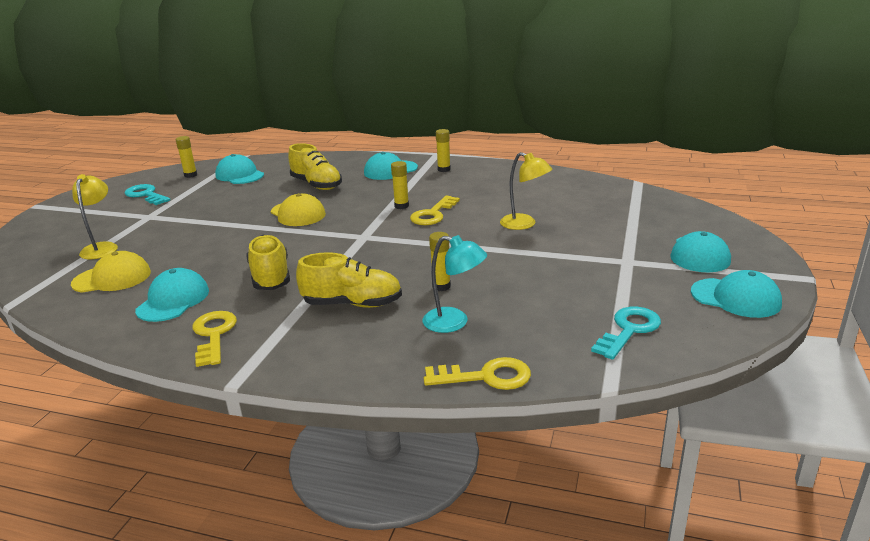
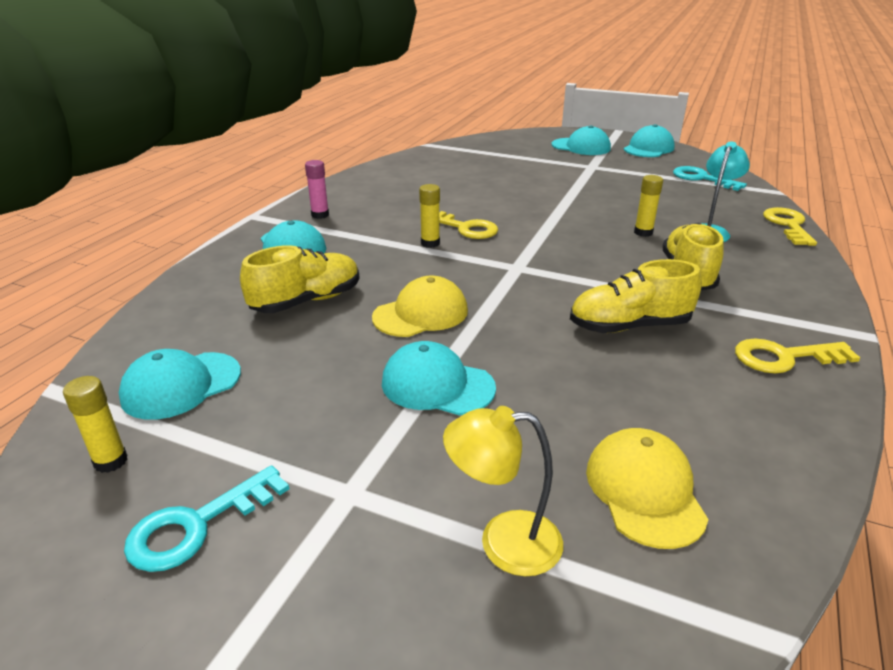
camera: 85 degrees left, 5 degrees up
turquoise cap [135,268,209,322] -> turquoise cap moved to [382,341,496,416]
yellow glue stick [436,129,451,172] -> pink glue stick [305,160,329,219]
yellow lamp [500,152,552,230] -> none

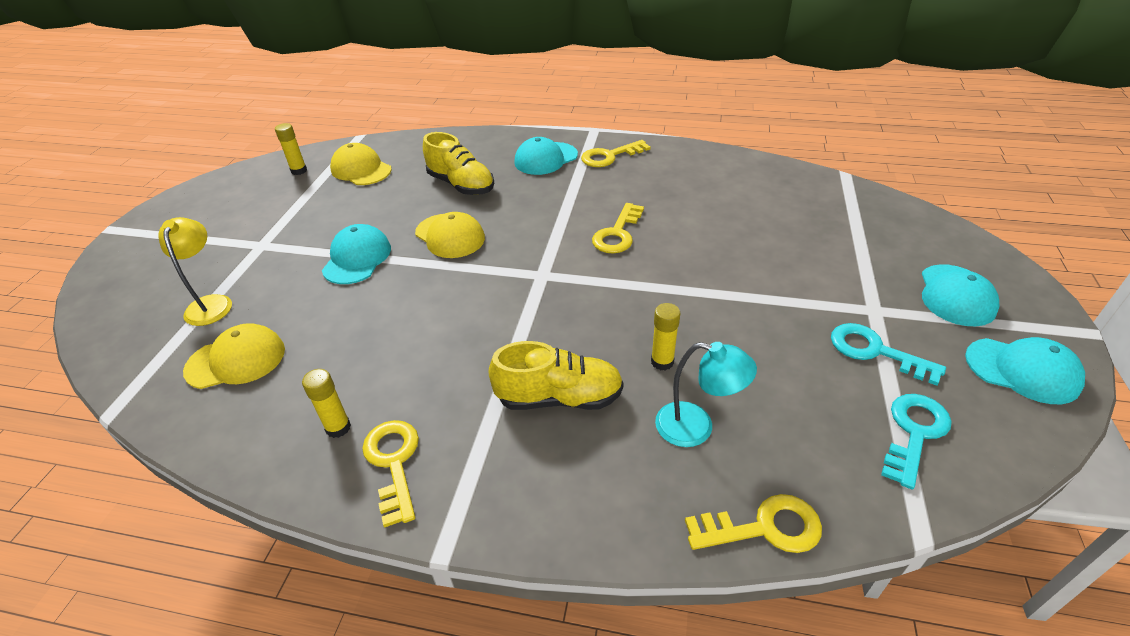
camera: 80 degrees right, 10 degrees up
turquoise cap [119,349,241,420] -> yellow cap [330,143,392,185]
turquoise key [124,465,289,572] -> turquoise key moved to [831,323,946,386]
pink glue stick [305,160,329,219] -> yellow key [581,140,651,167]
yellow glue stick [419,184,440,248] -> yellow glue stick moved to [302,369,351,438]
yellow shoe [570,259,702,333] -> none

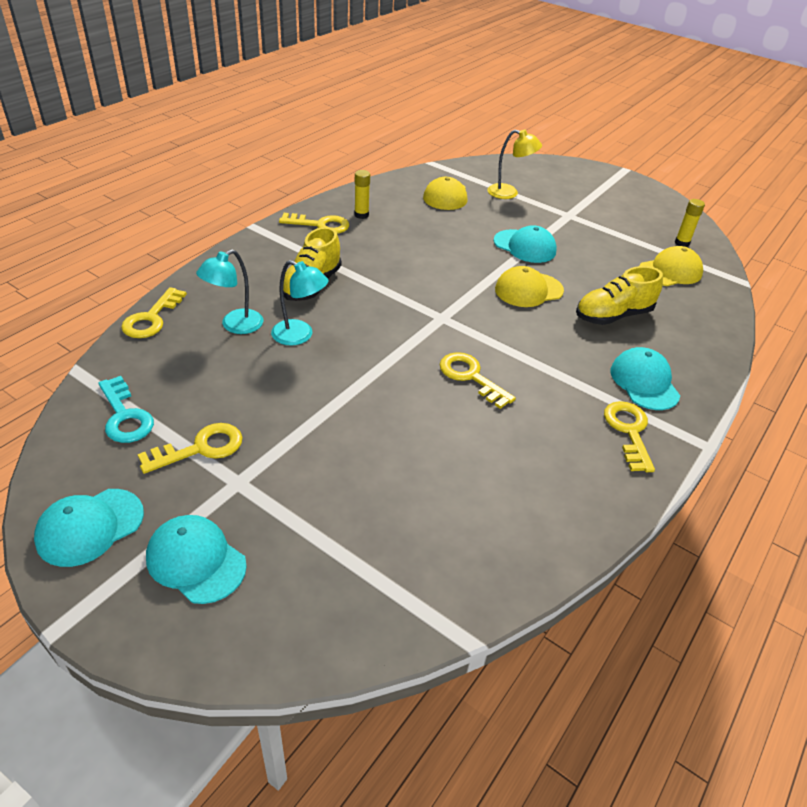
camera: 110 degrees right, 0 degrees up
yellow glue stick [651,303,680,371] -> turquoise lamp [271,260,329,345]
turquoise key [831,323,946,386] -> yellow key [138,423,243,474]

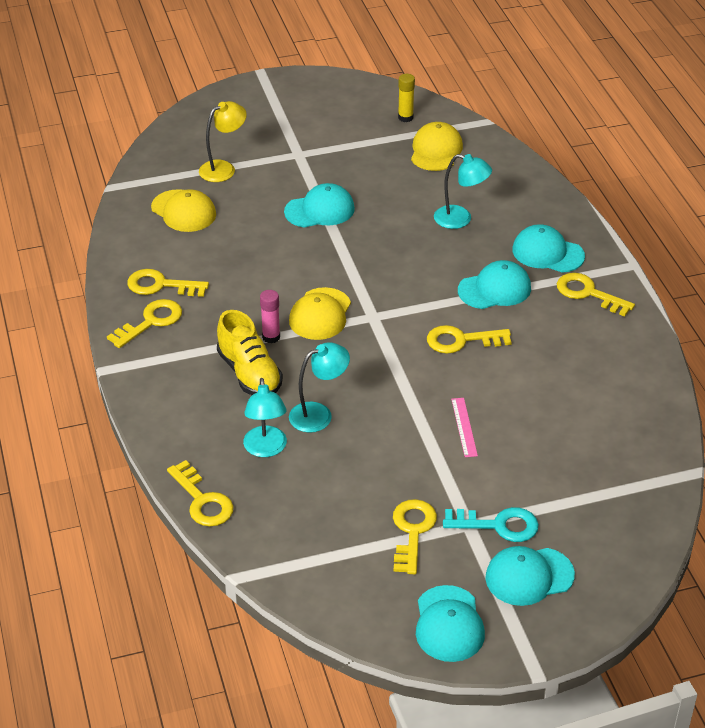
camera: 50 degrees left, 0 degrees up
turquoise key [98,376,154,443] -> turquoise key moved to [443,507,539,542]
yellow glue stick [354,170,370,219] -> yellow key [127,269,209,297]
yellow cap [495,266,564,307] -> yellow cap moved to [289,287,351,340]
yellow shoe [576,266,663,325] -> turquoise lamp [434,154,492,229]
none -> pink glue stick [260,290,280,343]
none -> pink ruler [451,398,478,457]
none -> turquoise cap [458,260,531,309]

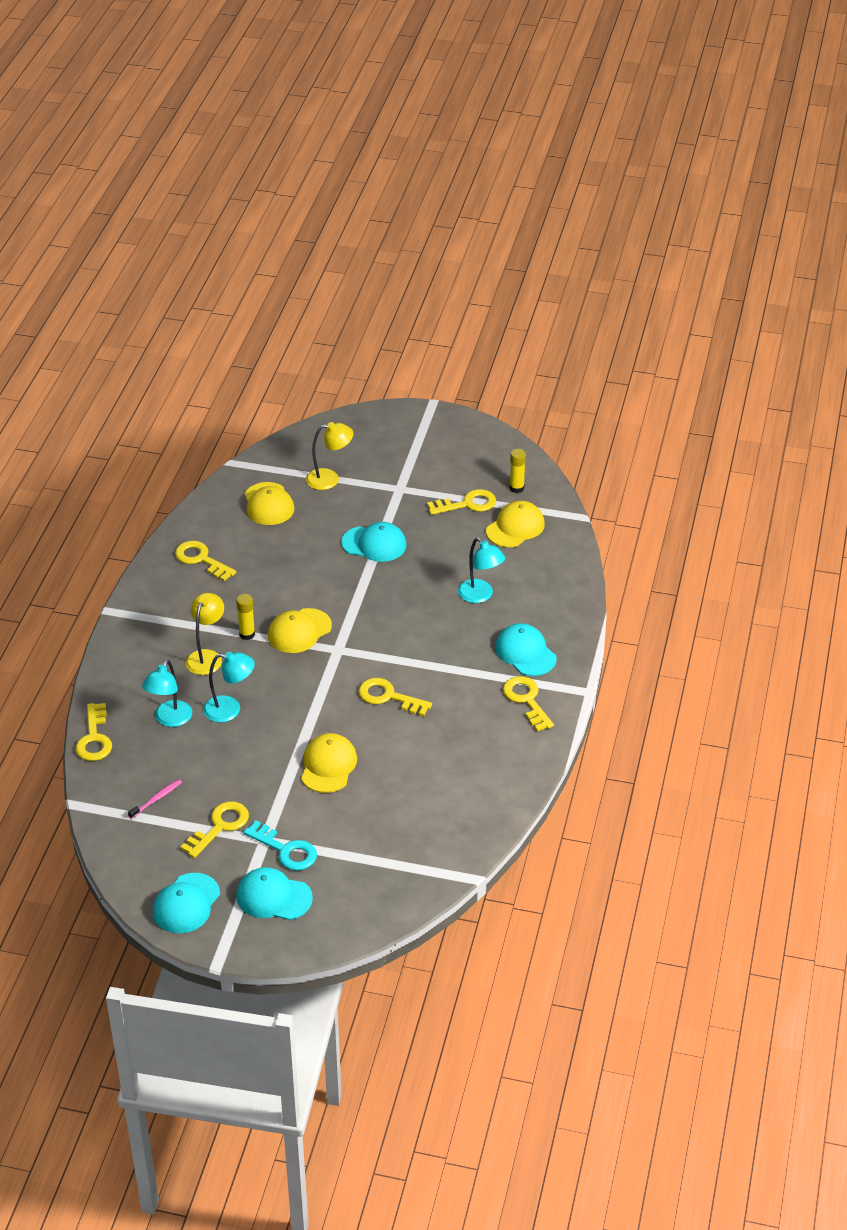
camera: 30 degrees right, 0 degrees up
yellow key [107,299,182,348] -> yellow key moved to [427,489,496,515]
yellow shoe [217,310,283,395] -> yellow lamp [186,593,224,675]
pink glue stick [260,290,280,343] -> yellow glue stick [236,594,255,640]
pink ruler [451,398,478,457] -> yellow cap [301,733,357,793]
turquoise cap [458,260,531,309] -> none
none -> pink toothbrush [128,779,182,819]

